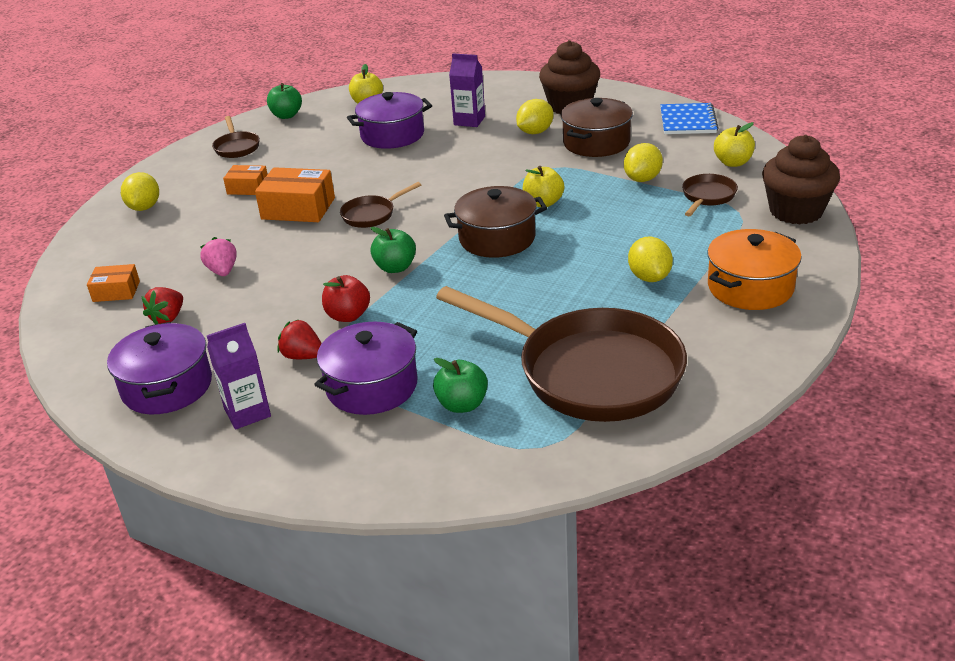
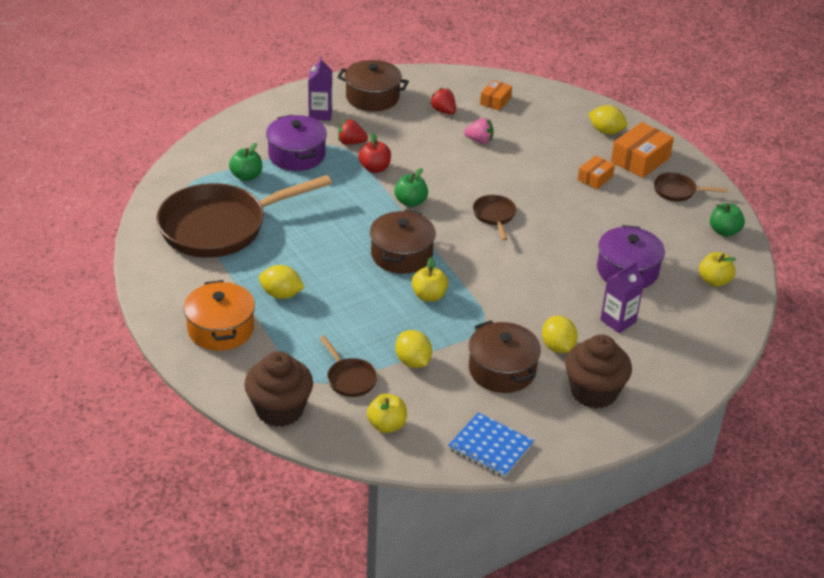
camera: 115 degrees right, 5 degrees up
purple pot [107,322,212,414] -> brown pot [337,60,409,111]
orange box [255,167,335,222] -> orange box moved to [611,122,674,178]
red strawberry [277,319,322,359] -> red strawberry turned 135 degrees counterclockwise [338,119,368,145]

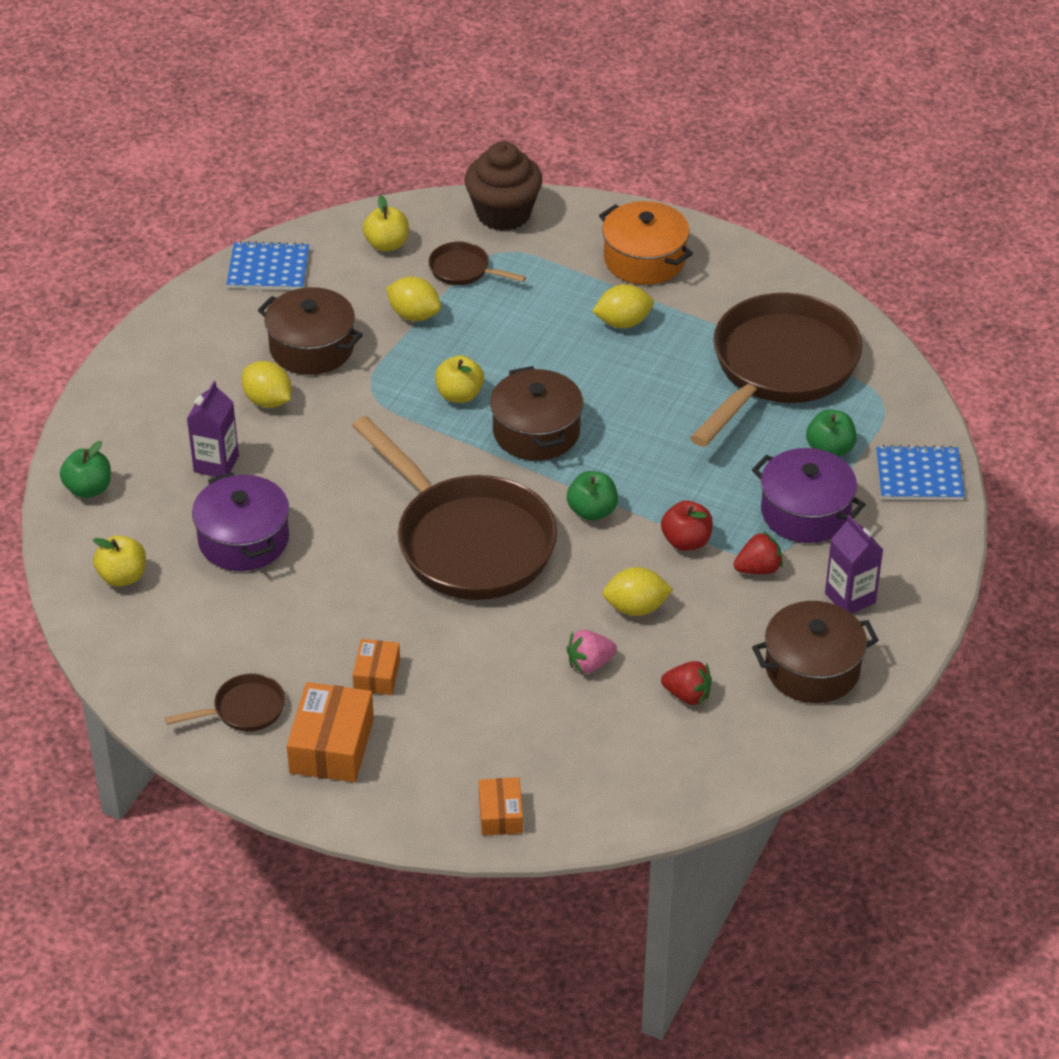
camera: 150 degrees right, 5 degrees up
brown pan [473,195,517,241] -> brown pan [352,416,557,600], size x2.37
orange box [480,80,512,111] -> orange box moved to [479,777,523,836]
brown cupcake [565,335,632,409] -> none
yellow lemon [588,105,627,135] -> yellow lemon moved to [602,567,673,616]
green apple [710,203,745,237] -> green apple moved to [60,441,111,498]
none -> blue notebook [876,445,965,500]

